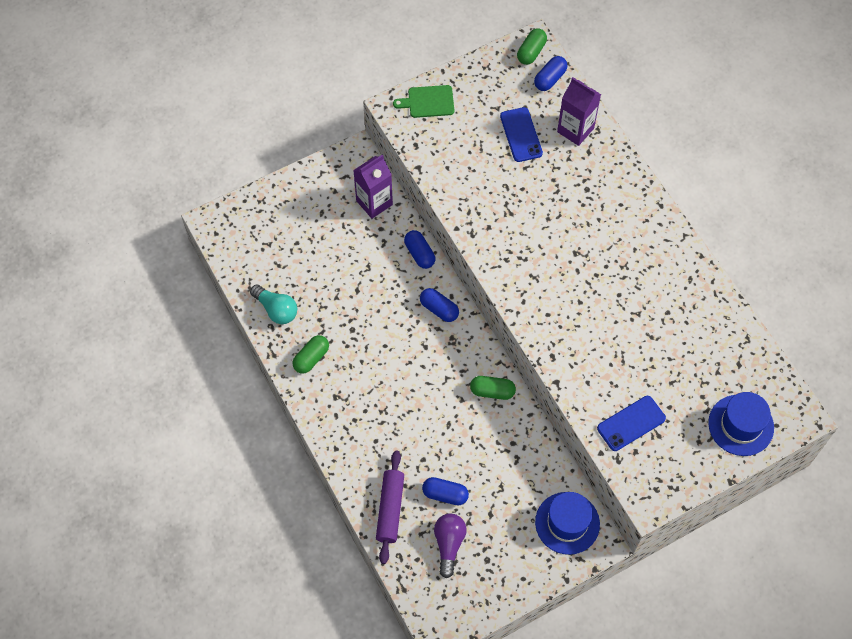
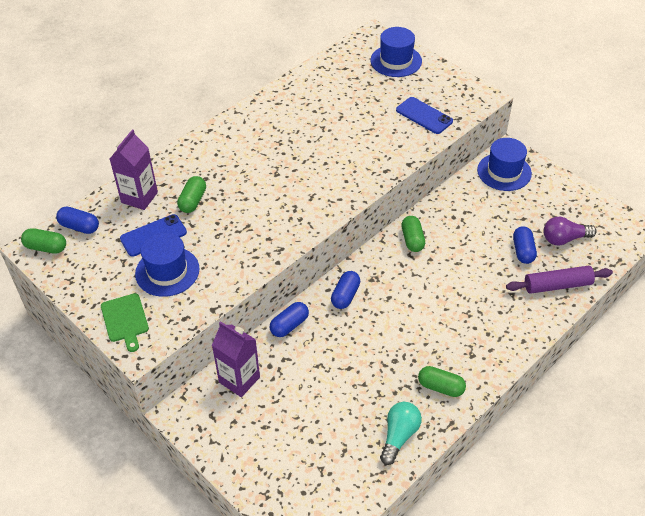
camera: 105 degrees left, 15 degrees down
none -> blue hat [135,232,199,297]
none -> green capsule [177,176,206,213]

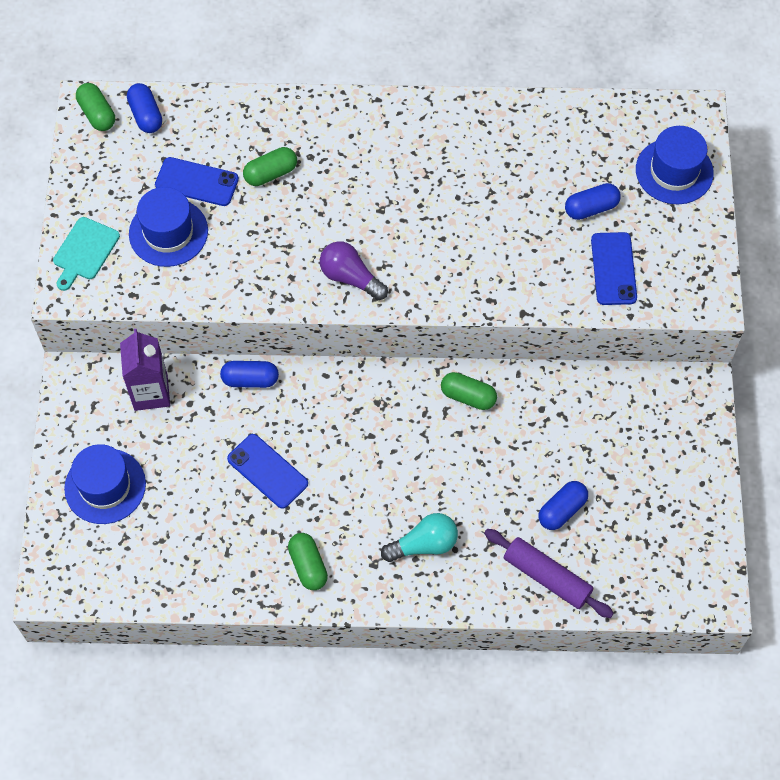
camera: 45 degrees right, 15 degrees up
green cutting board [101,293,149,352] -> turquoise cutting board [53,217,120,291]
purple carton [110,130,158,210] -> none
blue capsule [331,271,360,309] -> blue capsule moved to [565,183,621,220]
turquoise light bulb [380,402,422,465] -> turquoise light bulb moved to [381,513,458,562]
green capsule [401,216,425,252] -> green capsule turned 75 degrees clockwise [441,372,497,410]
blue hat [477,138,532,191] -> blue hat moved to [64,444,146,524]
purple light bulb [543,217,597,246] -> purple light bulb moved to [320,241,388,300]
none -> blue phone [227,434,308,509]

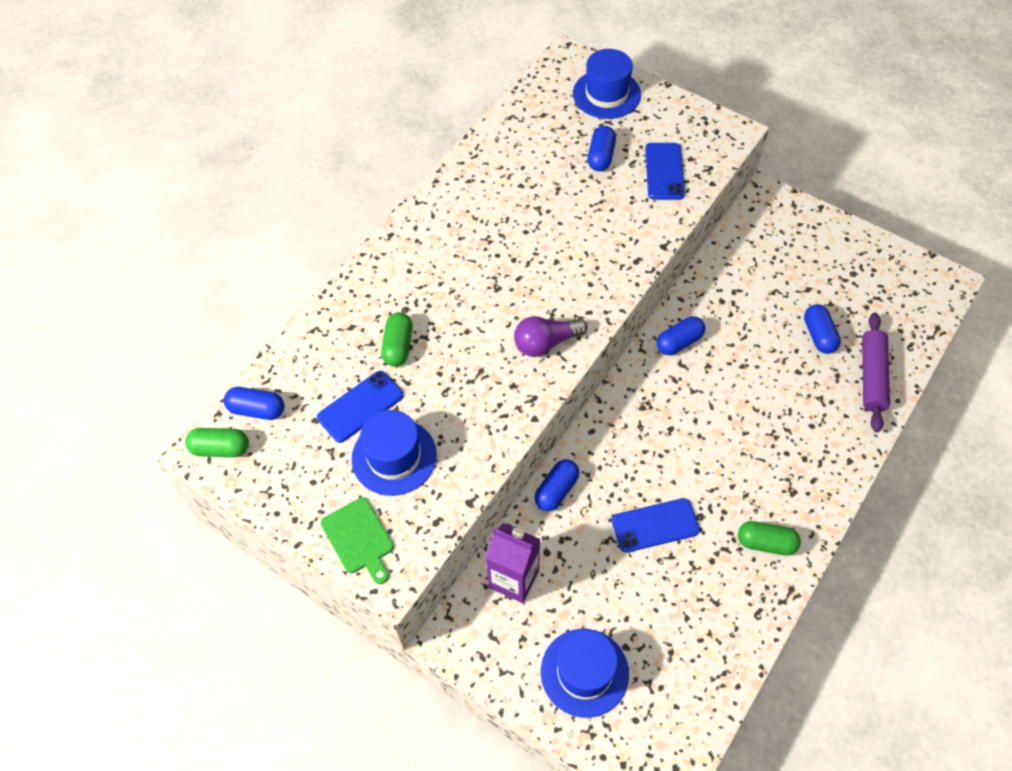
camera: 55 degrees left, 5 degrees down
turquoise cutting board [53,217,120,291] -> green cutting board [321,497,394,584]
turquoise light bulb [381,513,458,562] -> none
green capsule [441,372,497,410] -> blue capsule [657,316,705,355]
purple rolling pin [484,529,614,618] -> purple rolling pin turned 60 degrees counterclockwise [862,312,890,432]
blue phone [591,232,637,305] -> blue phone turned 60 degrees clockwise [645,143,685,200]

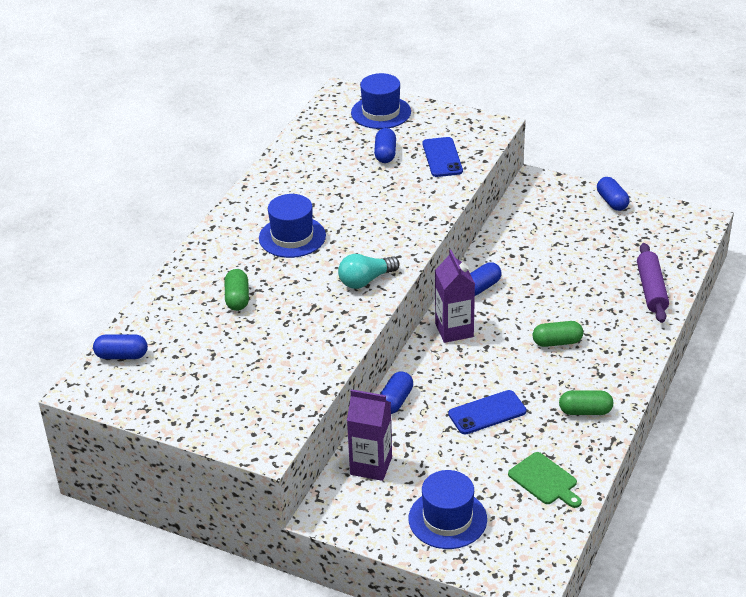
camera: 10 degrees left, 20 degrees down
green capsule [185,428,249,457] -> green capsule moved to [533,321,583,347]
blue phone [317,371,403,443] -> none
green cutting board [321,497,394,584] -> green cutting board moved to [508,452,582,508]
blue hat [352,410,437,496] -> blue hat moved to [259,194,326,258]
purple light bulb [514,316,587,357] -> turquoise light bulb [338,254,400,289]
blue capsule [804,304,841,354] -> blue capsule moved to [597,177,630,211]
none -> purple carton [435,250,475,343]

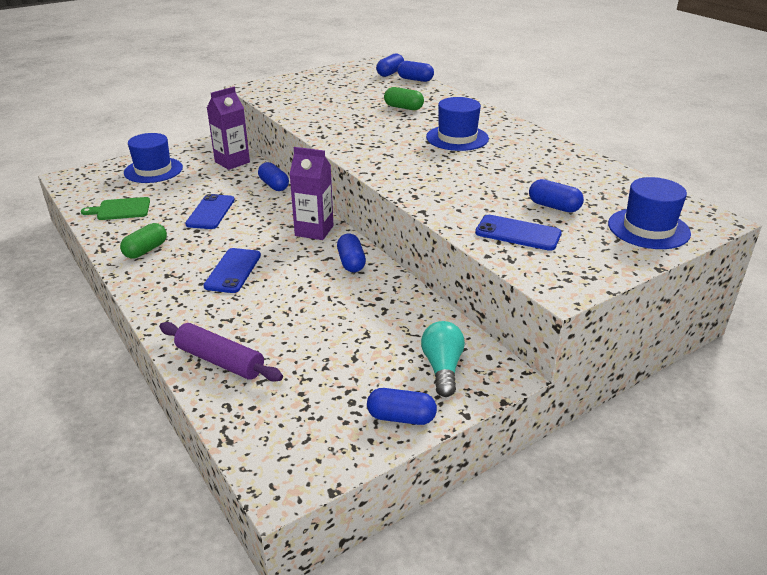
camera: 120 degrees right, 5 degrees down
turquoise light bulb [338,254,400,289] -> turquoise light bulb moved to [421,321,465,397]
green capsule [533,321,583,347] -> blue phone [204,248,261,293]
none -> blue capsule [397,61,434,82]

